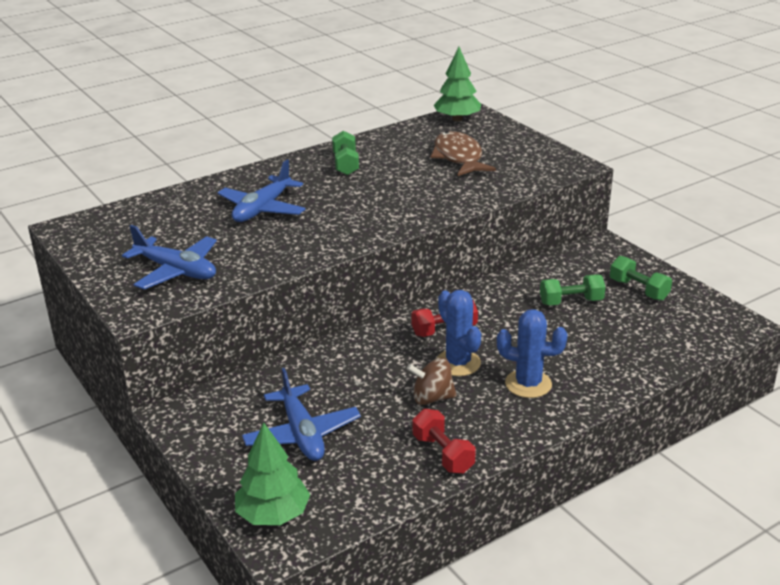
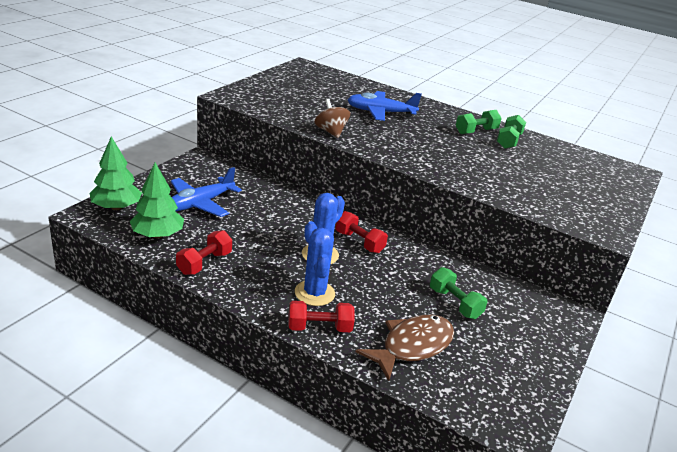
camera: 60 degrees right, 0 degrees up
blue plane [122,225,217,290] -> none
brown spinning top [407,358,457,405] -> brown spinning top moved to [314,99,350,138]
brown fish [430,131,496,176] -> brown fish moved to [356,315,454,381]
green tree [434,47,481,121] -> green tree moved to [130,163,184,238]
green dumbbell [610,256,672,301] -> green dumbbell moved to [497,115,526,149]
none -> red dumbbell [288,301,355,332]

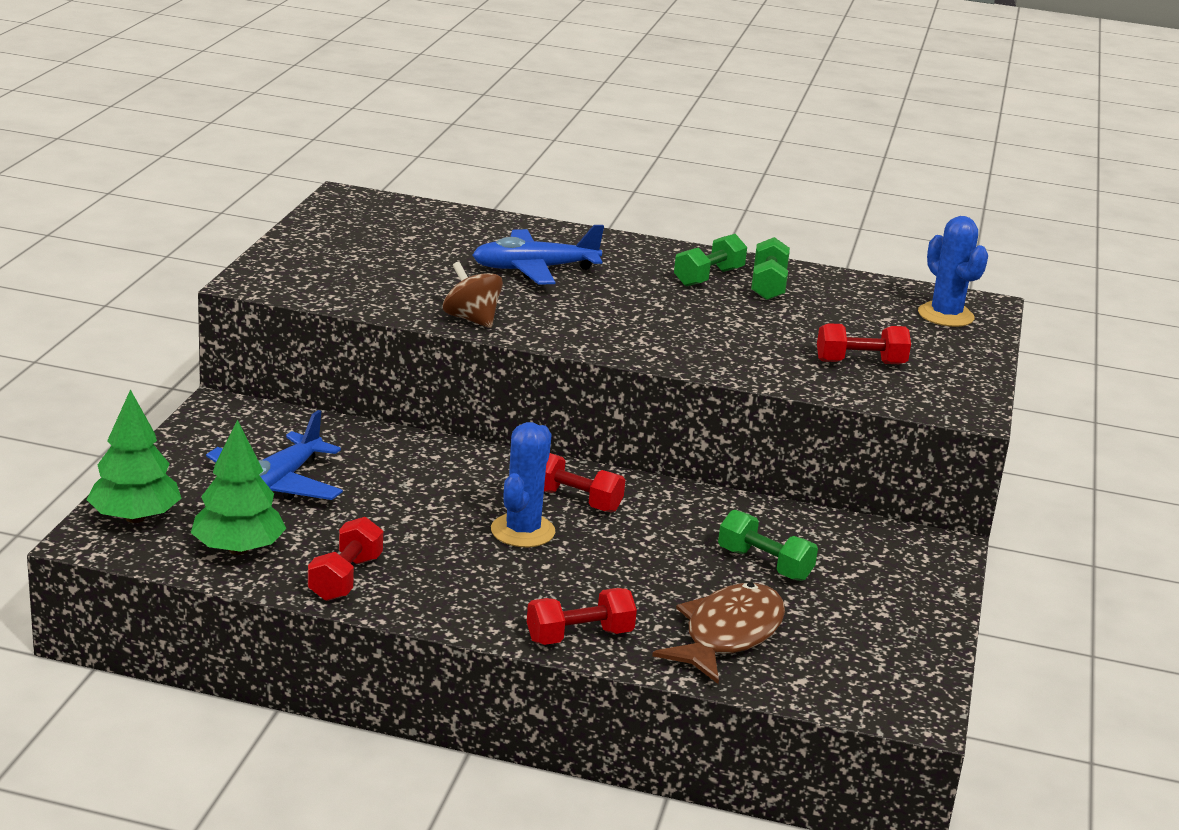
camera: 15 degrees left, 5 degrees down
blue cactus [295,228,335,306] -> blue cactus moved to [918,216,988,327]
none -> red dumbbell [817,323,911,364]

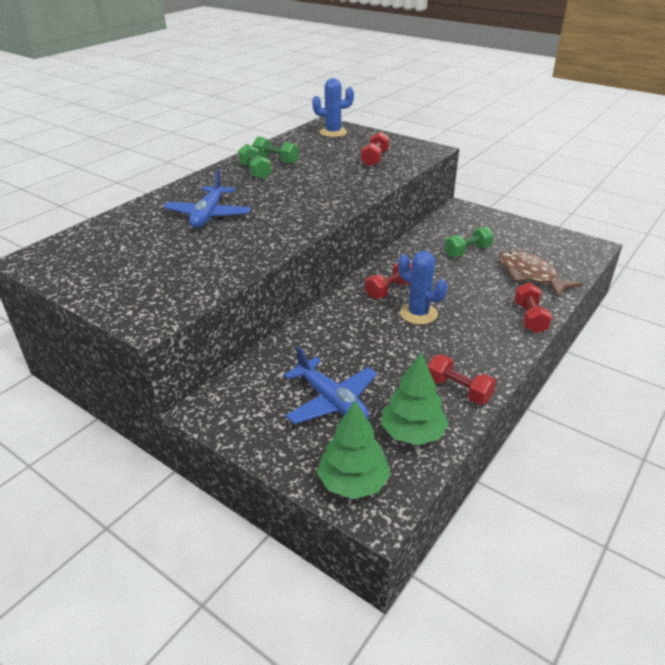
camera: 65 degrees left, 10 degrees up
brown spinning top [443,261,503,328] -> none

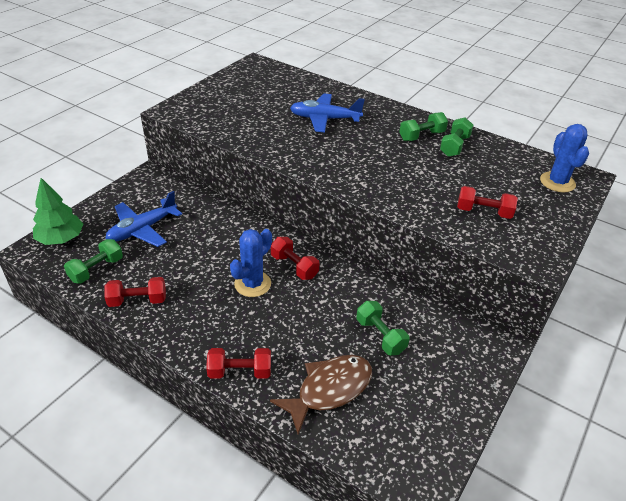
camera: 85 degrees right, 5 degrees up
green tree [381,353,449,445] -> green dumbbell [64,239,123,283]
red dumbbell [427,355,496,405] -> red dumbbell turned 45 degrees clockwise [105,277,166,307]

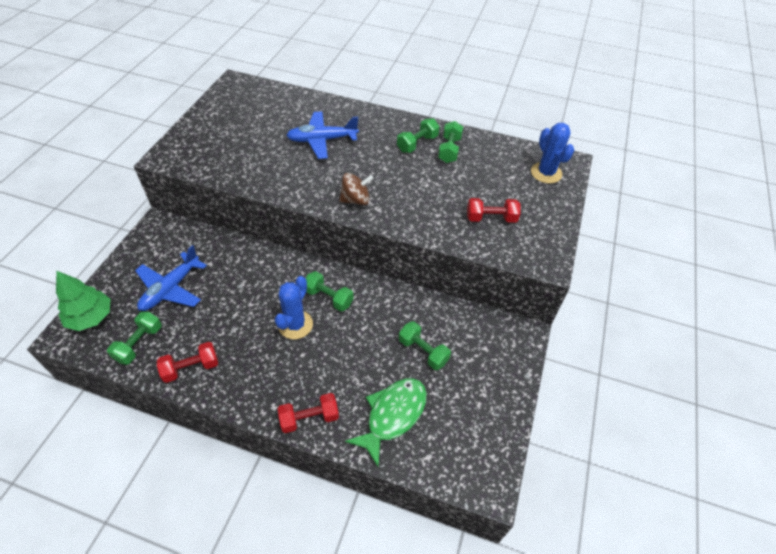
camera: 15 degrees left, 10 degrees up
brown fish [270,355,372,435] -> green fish [345,378,427,467]
red dumbbell [271,237,320,280] -> green dumbbell [305,271,353,311]
none -> brown spinning top [339,173,374,205]

